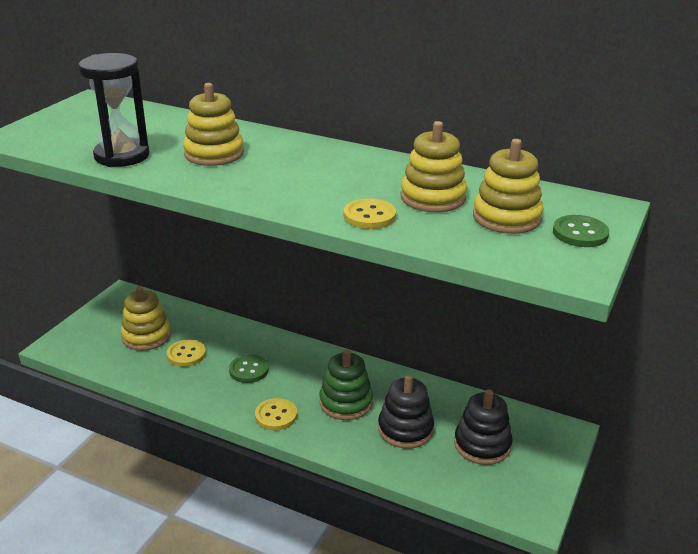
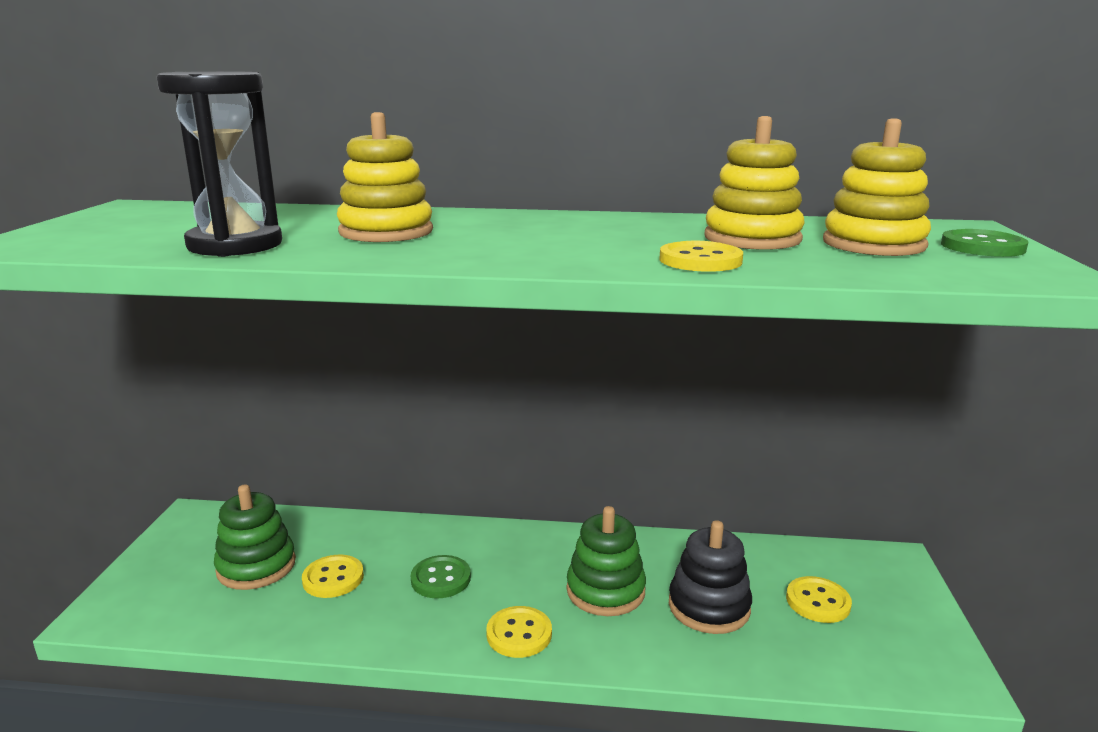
camera: 20 degrees left, 10 degrees down
yellow stacking toy [121,286,171,351] -> green stacking toy [214,485,296,590]
black stacking toy [454,389,512,465] -> yellow button [786,576,852,623]

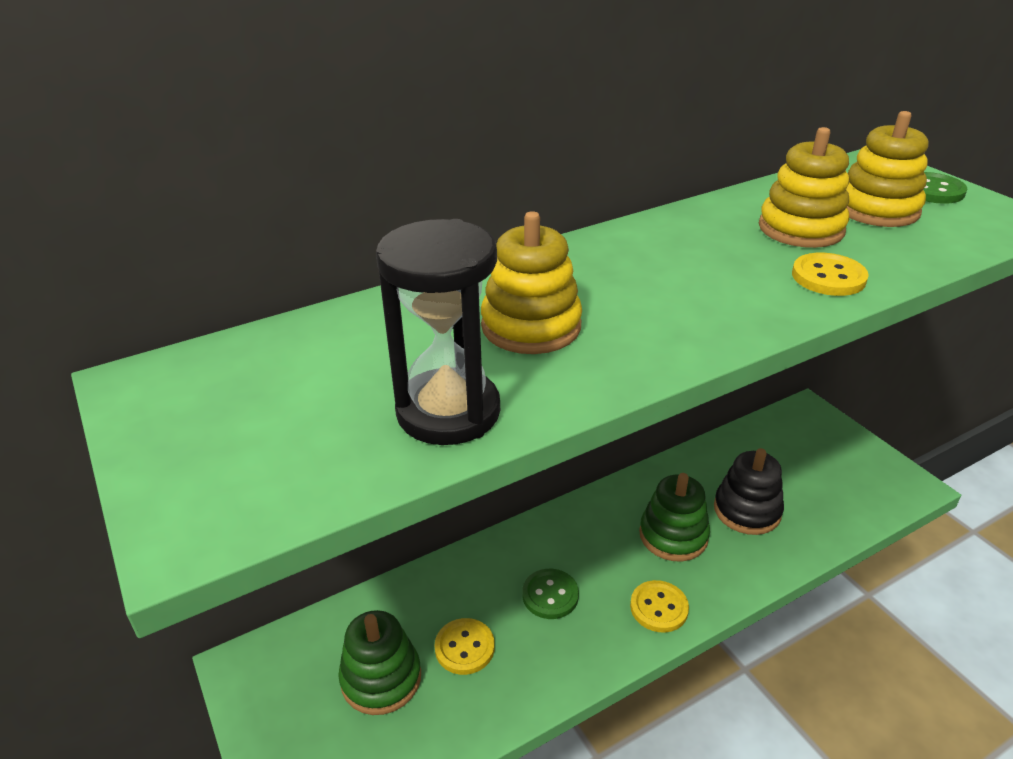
camera: 35 degrees left, 15 degrees up
yellow button [786,576,852,623] -> none

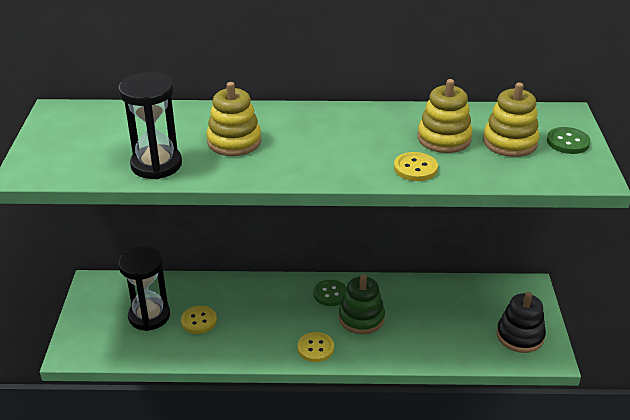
camera: 30 degrees right, 0 degrees up
green stacking toy [338,610,421,715] -> black hourglass [118,247,170,331]
green button [522,569,579,619] -> green button moved to [313,280,347,306]
black stacking toy [714,448,784,535] -> black stacking toy moved to [497,292,546,353]

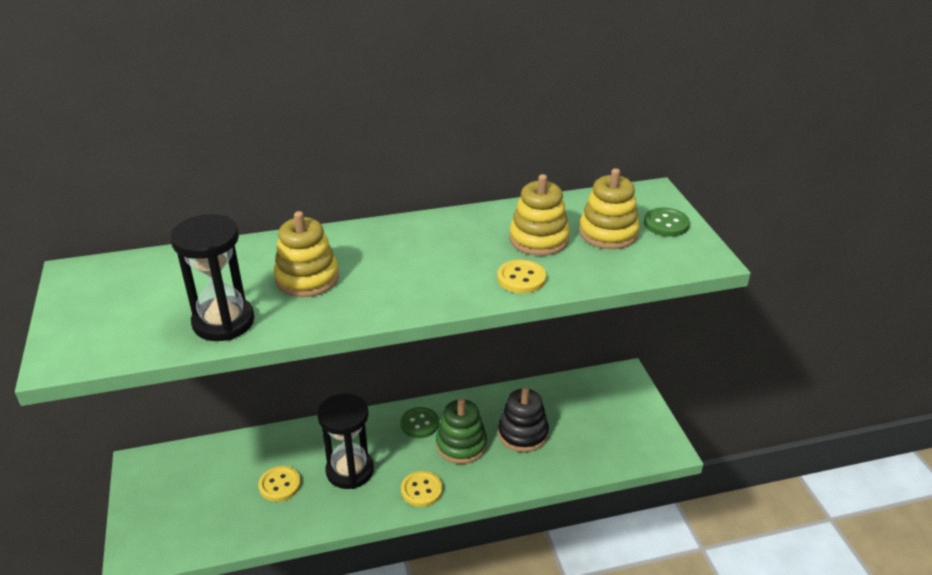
camera: 15 degrees left, 0 degrees up
black hourglass [118,247,170,331] -> black hourglass moved to [318,393,374,489]
black stacking toy [497,292,546,353] -> black stacking toy moved to [498,387,549,452]

